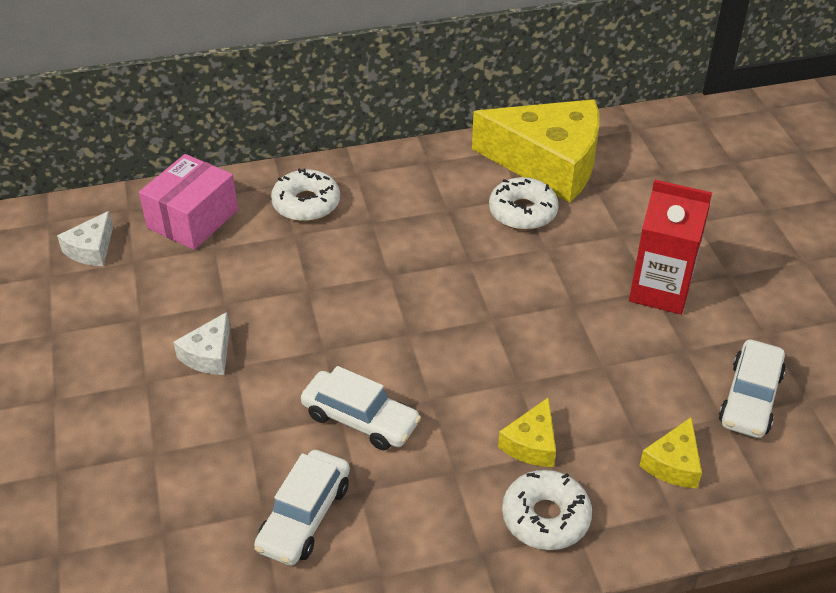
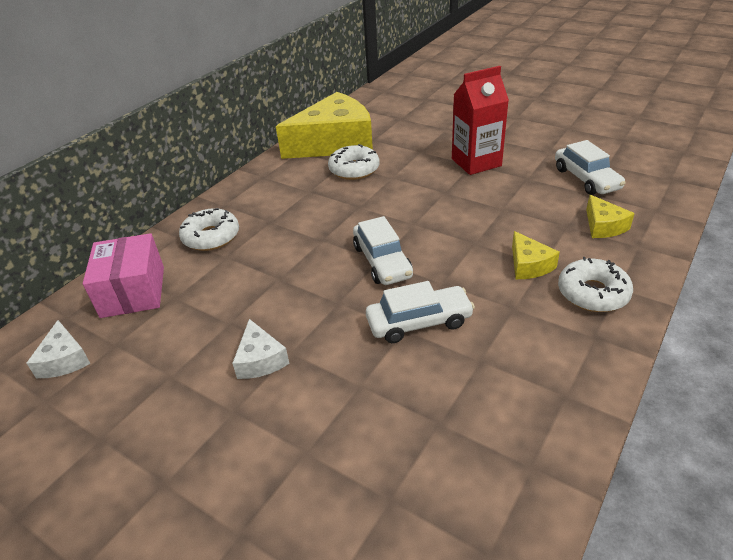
camera: 40 degrees left, 5 degrees down
white car [254,450,350,566] -> white car moved to [353,216,413,285]

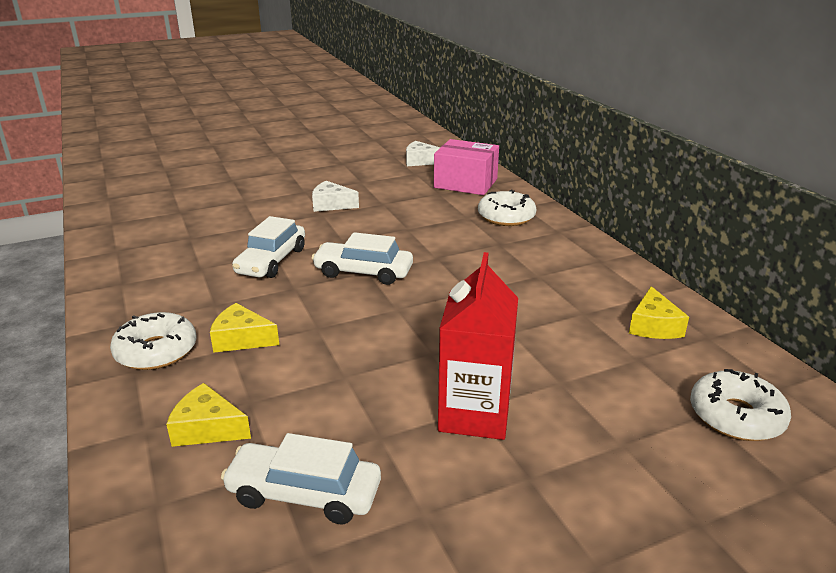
camera: 120 degrees right, 10 degrees down
yellow cheese [276,92,373,159] -> yellow cheese [629,286,689,339], size x0.43
white donut [328,144,379,180] -> white donut moved to [690,369,791,441]

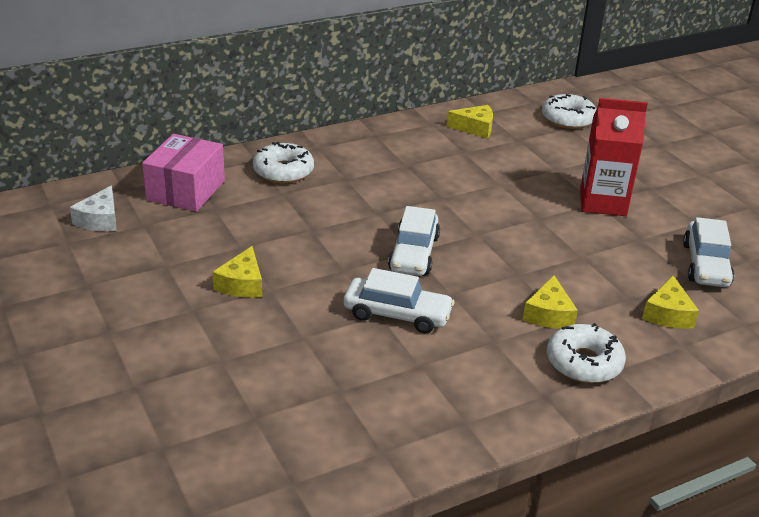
camera: 95 degrees left, 5 degrees up
white cheese [312,181,359,212] -> yellow cheese [212,246,262,298]

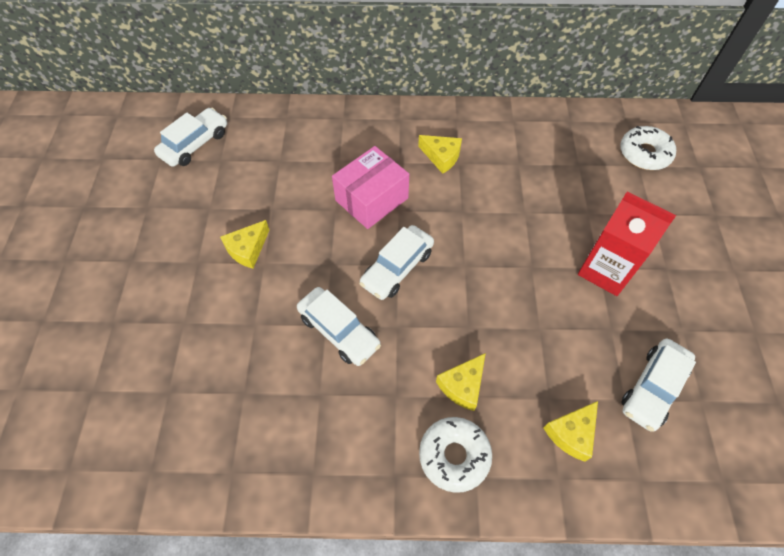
camera: 30 degrees right, 25 degrees up
white cheese [70,186,117,231] -> white car [154,108,227,167]
pink box [142,134,225,212] -> pink box moved to [332,146,409,229]
white donut [253,142,314,184] -> none
yellow cheese [447,105,493,139] -> yellow cheese moved to [418,135,462,174]

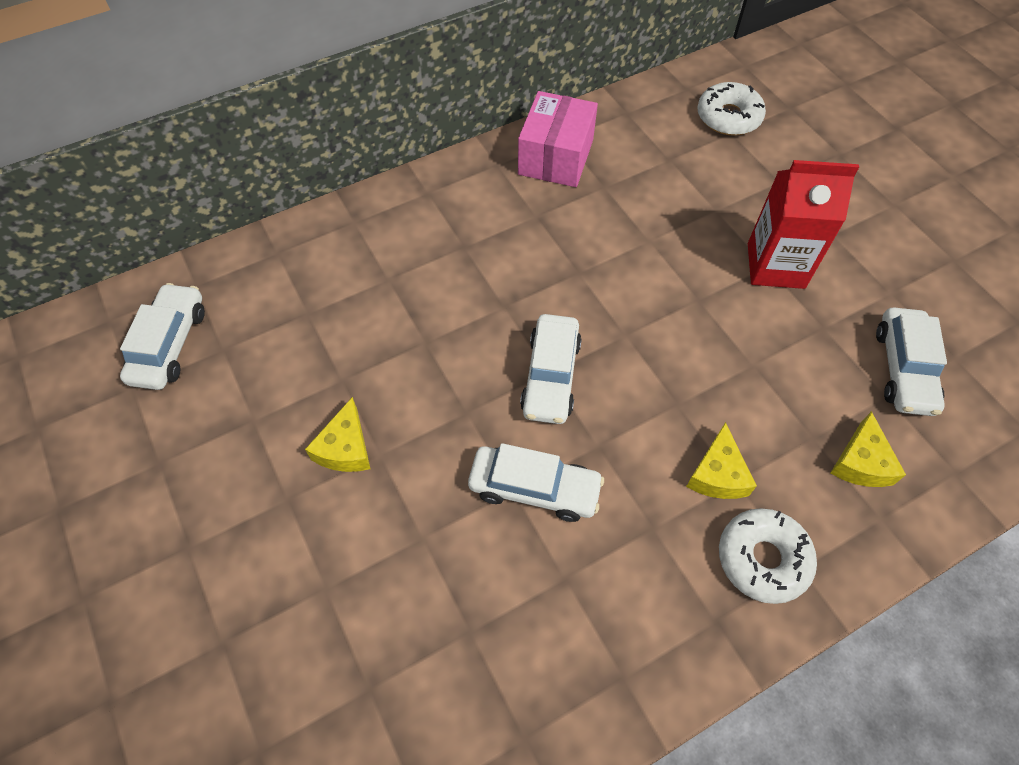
camera: 30 degrees left, 0 degrees up
pink box [332,146,409,229] -> pink box moved to [518,91,598,187]
yellow cheese [418,135,462,174] -> none

